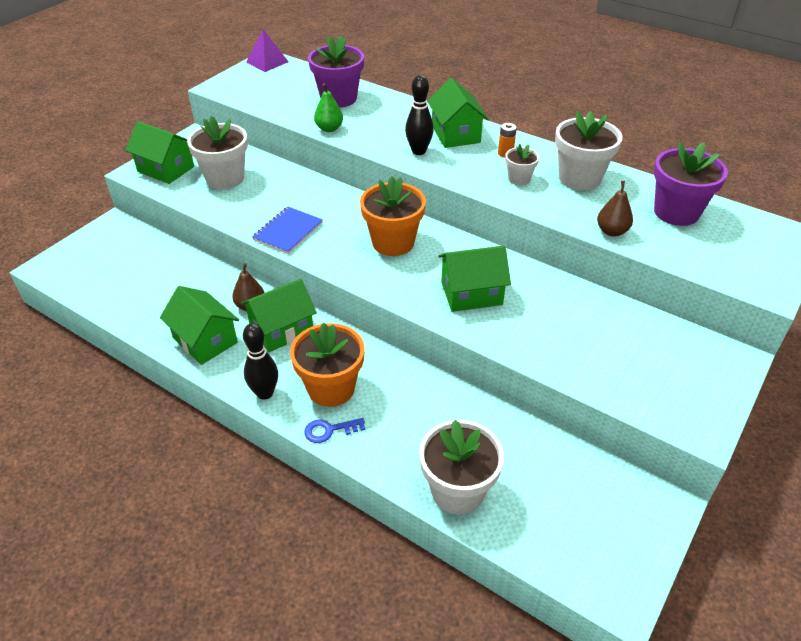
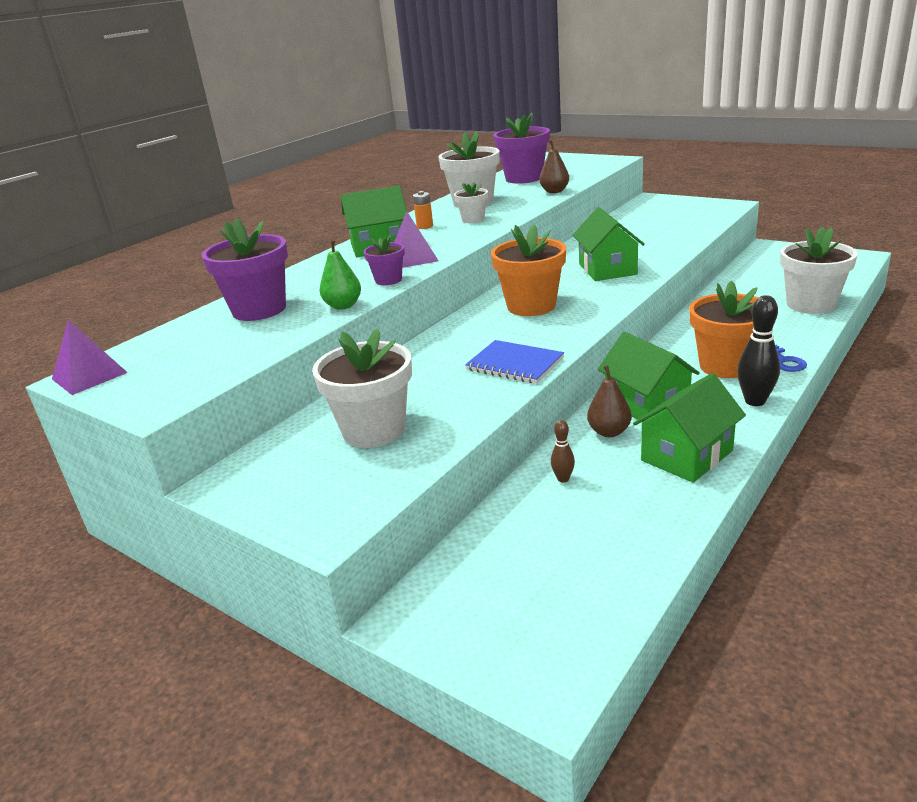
camera: 85 degrees left, 15 degrees down
green house [125,121,194,184] -> none
black bowling pin [405,75,434,155] -> purple pyramid [394,212,439,268]
none -> purple flower pot [363,235,405,285]
none -> brown bowling pin [551,420,575,483]

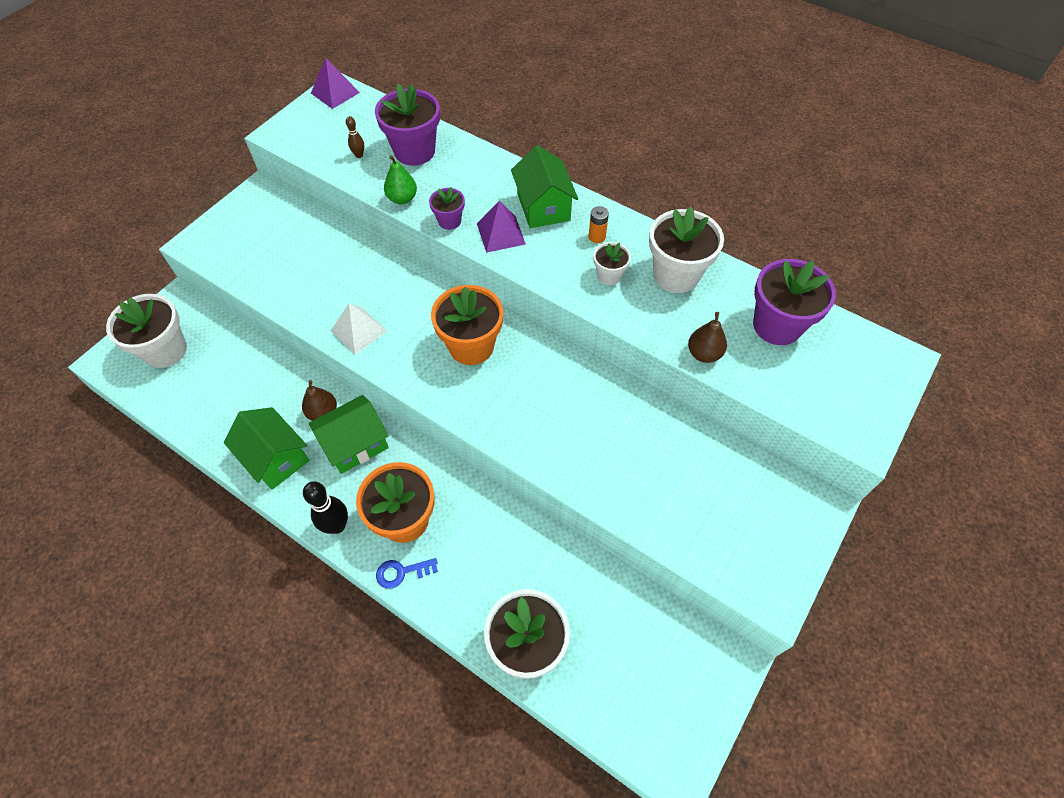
camera: 85 degrees right, 30 degrees up
white flower pot [312,328,412,448] -> white flower pot moved to [106,294,187,368]
blue notebook [465,340,564,384] -> white pyramid [331,303,387,354]
brown bowling pin [551,420,575,483] -> brown bowling pin moved to [346,116,364,158]
green house [572,207,645,281] -> none

